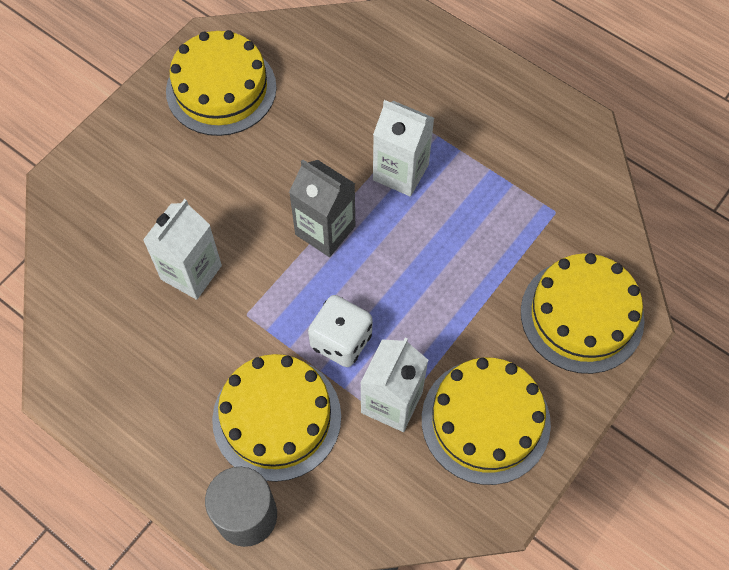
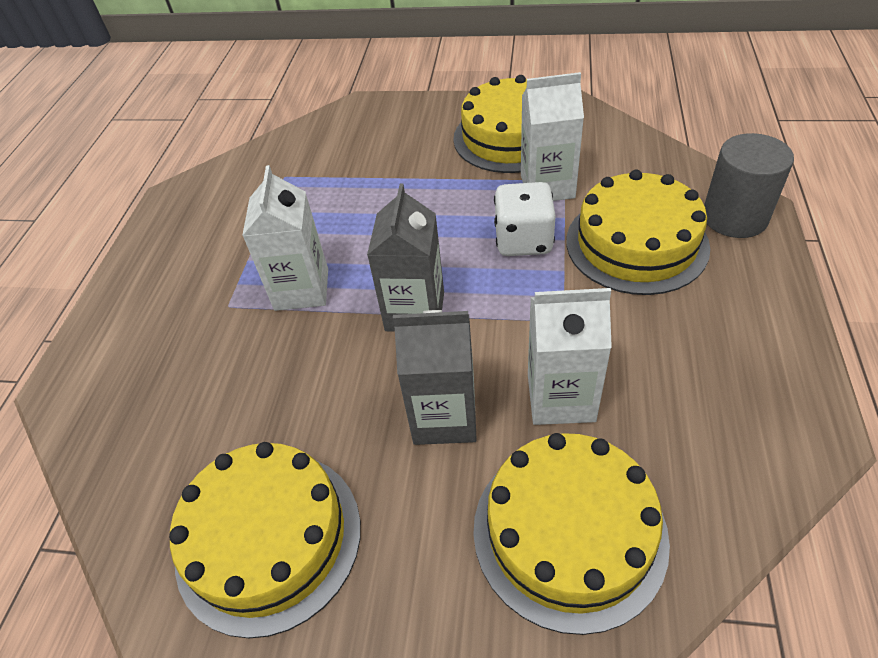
camera: 115 degrees left, 15 degrees down
yellow cake [521,253,645,374] -> yellow cake moved to [473,433,670,635]
none -> grey carton [393,310,477,445]

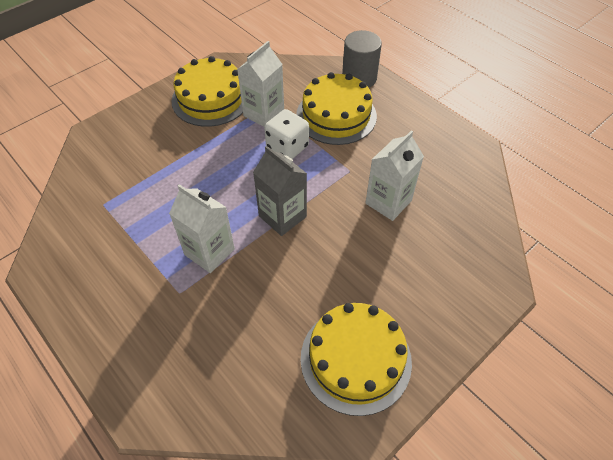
camera: 55 degrees left, 5 degrees up
grey carton [393,310,477,445] -> none
yellow cake [473,433,670,635] -> none

